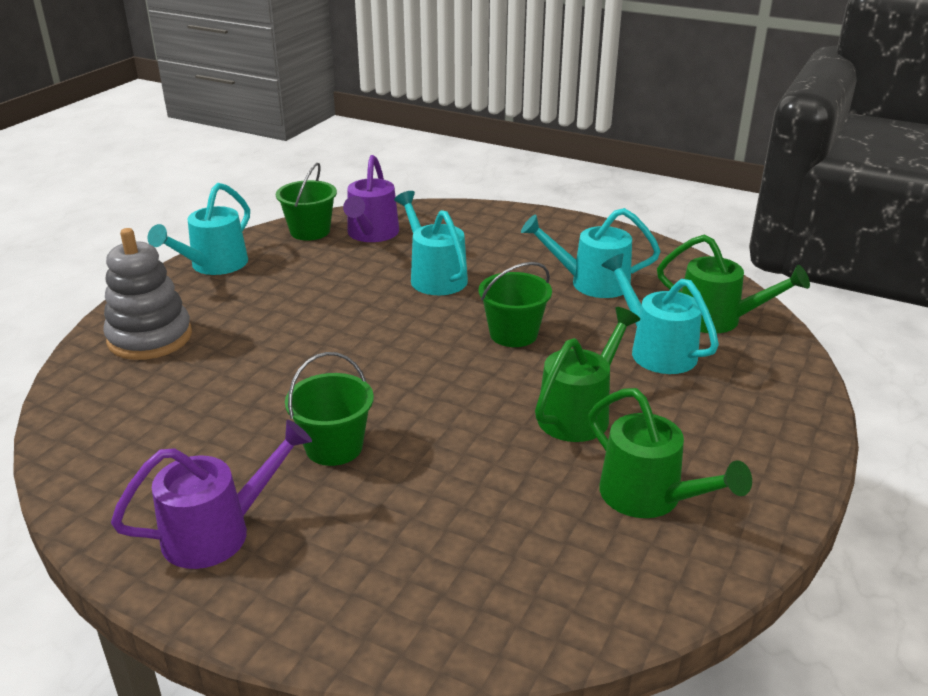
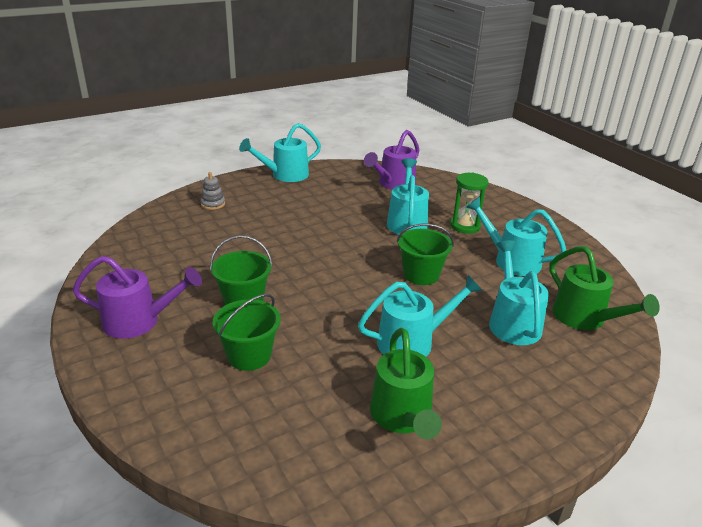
camera: 30 degrees right, 0 degrees up
grey stacking toy [103,228,192,360] -> grey stacking toy [200,172,225,210], size x0.46
green bucket [276,163,337,241] -> green bucket moved to [213,294,281,371]
green watering can [535,307,640,442] -> turquoise watering can [358,275,483,357]
none -> green hourglass [450,172,488,234]

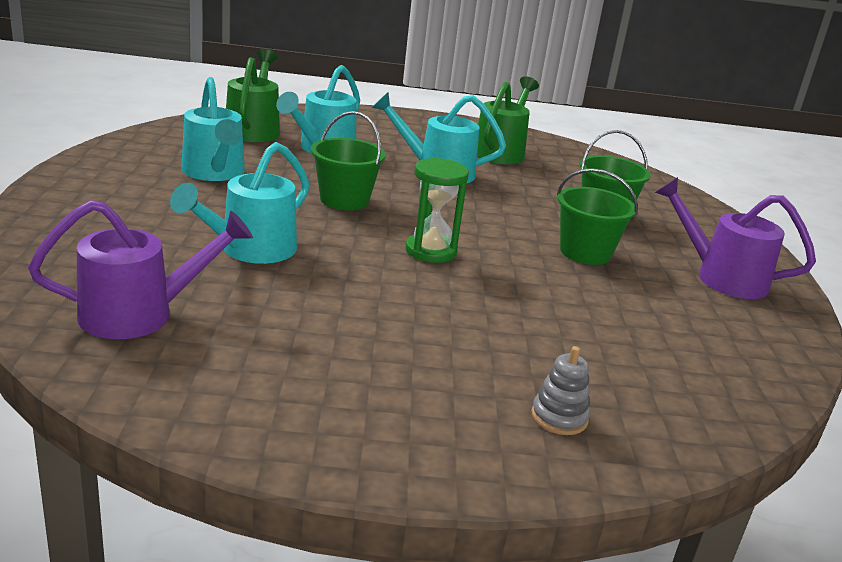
camera: 150 degrees left, 5 degrees down
turquoise watering can [239,123,321,182] -> none
green hourglass [450,172,488,234] -> green hourglass moved to [405,158,469,263]

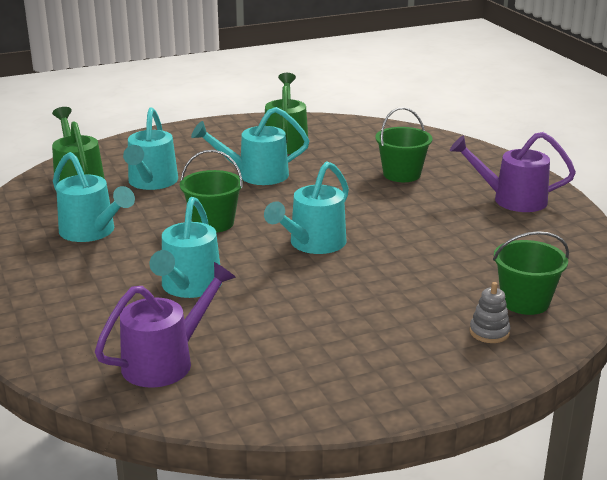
camera: 20 degrees left, 0 degrees up
green hourglass [405,158,469,263] -> turquoise watering can [264,161,349,254]
green bucket [557,168,638,265] -> green bucket moved to [493,231,569,315]

